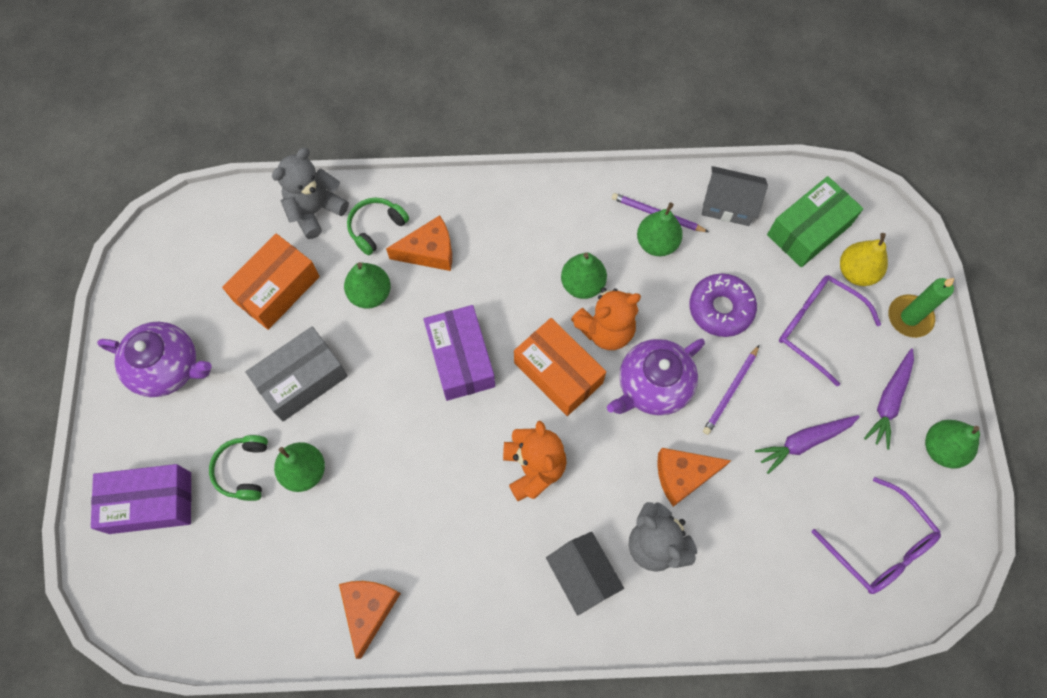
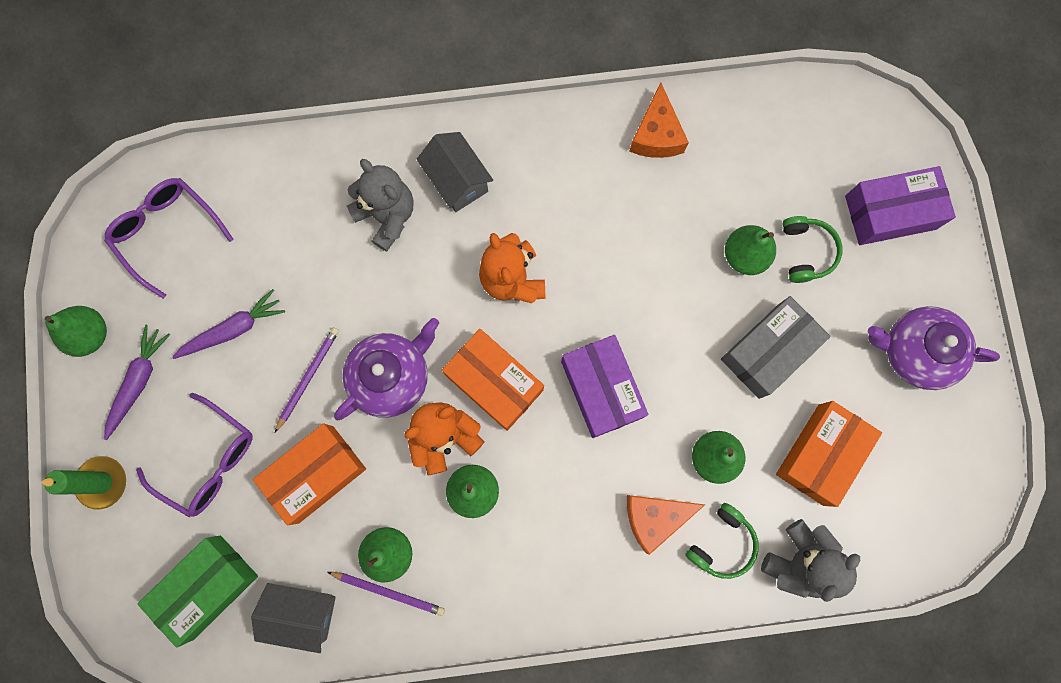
camera: 175 degrees right, 10 degrees up
orange cheese [657,448,732,507] -> none
purple donut [689,273,757,337] -> orange box [253,423,366,525]
yellow pear [840,233,888,286] -> none

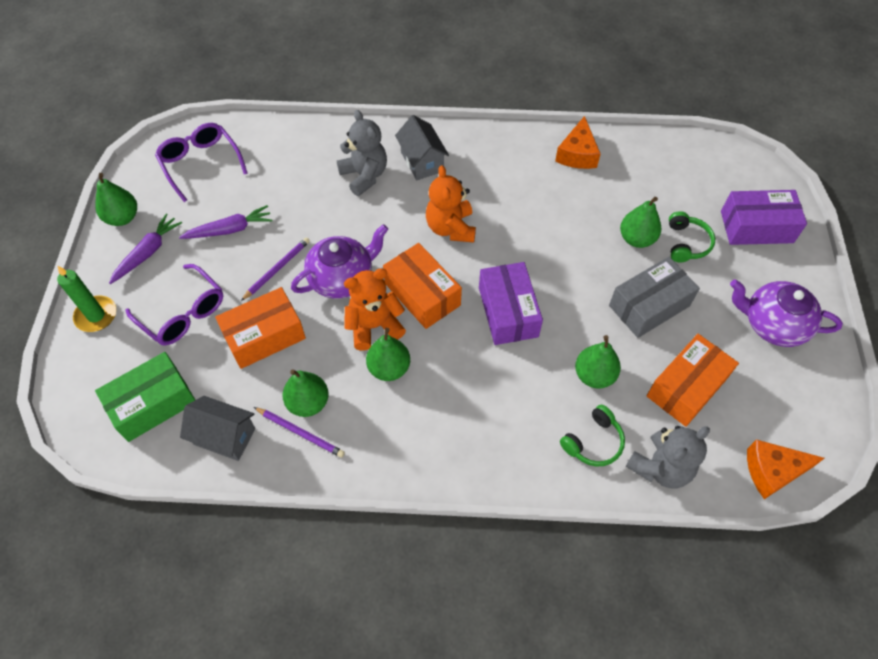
camera: 10 degrees right, 20 degrees down
orange cheese [627,495,705,555] -> orange cheese moved to [747,440,825,499]

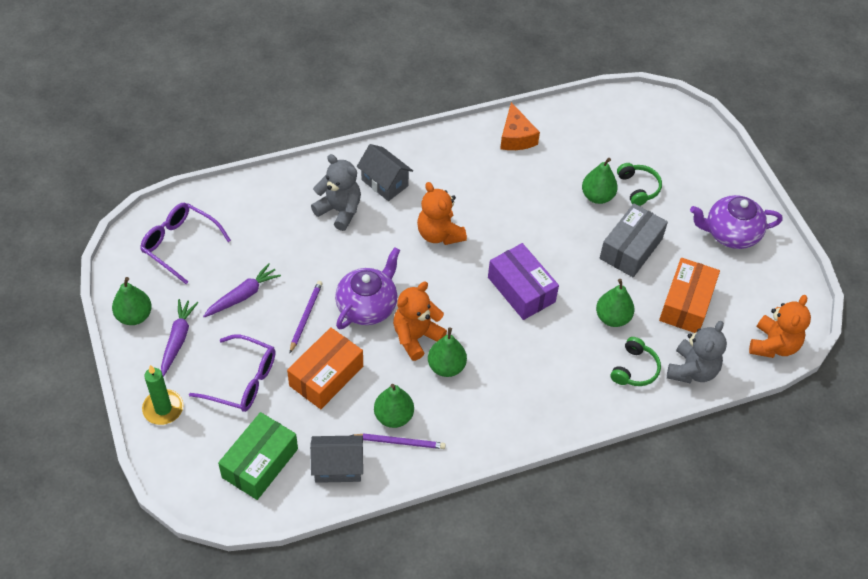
camera: 25 degrees left, 5 degrees down
orange box [383,243,462,329] -> none
purple box [721,190,807,245] -> none
orange cheese [747,440,825,499] -> orange teddy bear [749,295,811,358]

